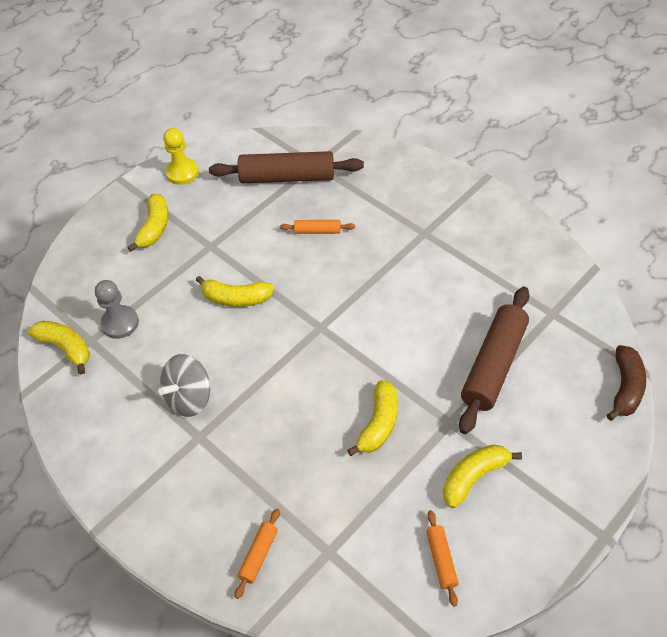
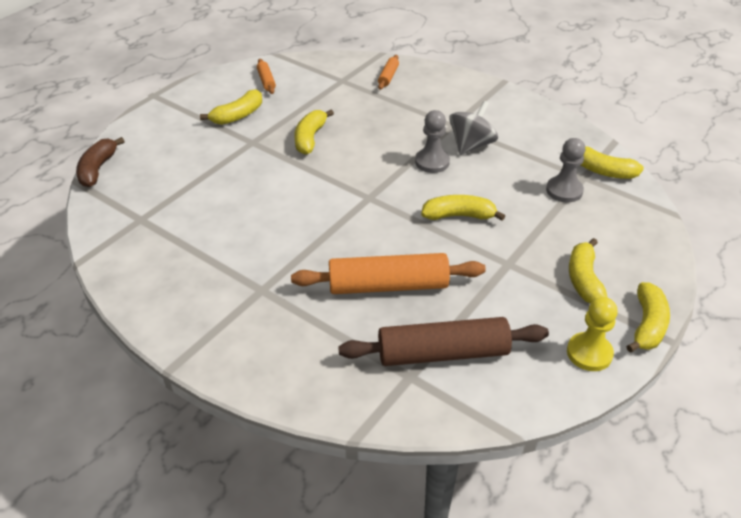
camera: 170 degrees right, 10 degrees down
orange rolling pin [280,220,355,234] -> orange rolling pin [291,253,486,294], size x2.15
brown rolling pin [459,287,530,434] -> none
none -> grey pawn [415,110,450,173]
none -> yellow banana [626,282,670,353]

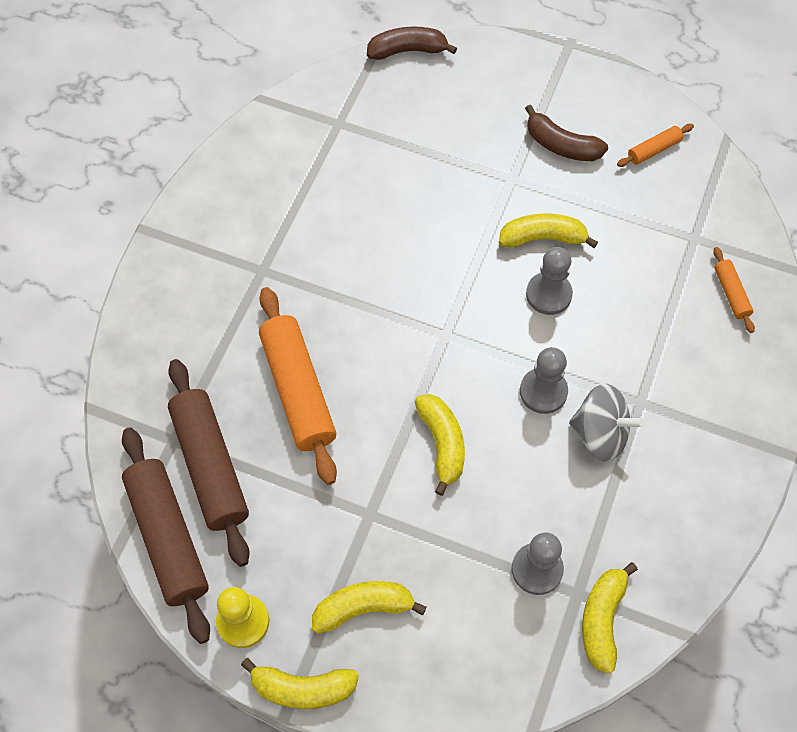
camera: 75 degrees right, 20 degrees up
yellow banana [200,89,262,125] -> brown banana [525,105,608,161]
orange rolling pin [378,55,399,90] -> orange rolling pin turned 75 degrees clockwise [713,247,755,333]
none -> brown rolling pin [122,427,210,644]
none -> grey pawn [526,247,573,315]

